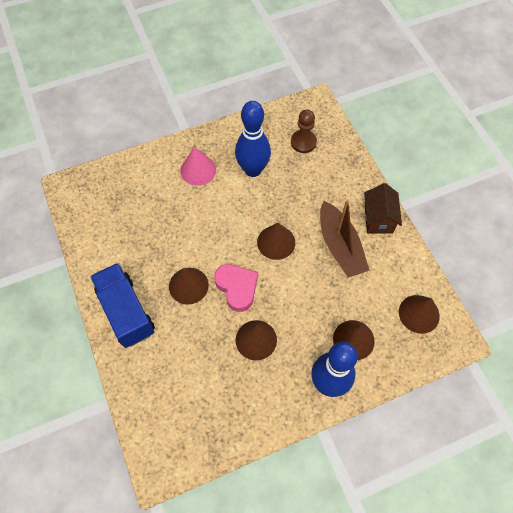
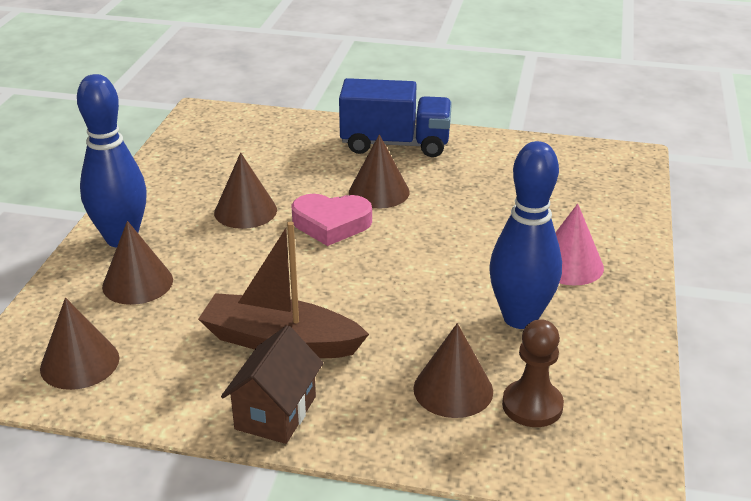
camera: 125 degrees right, 30 degrees down
brown cone [257,223,295,260] -> brown cone moved to [413,323,493,418]
brown house [364,183,402,234] -> brown house turned 75 degrees clockwise [221,325,323,444]

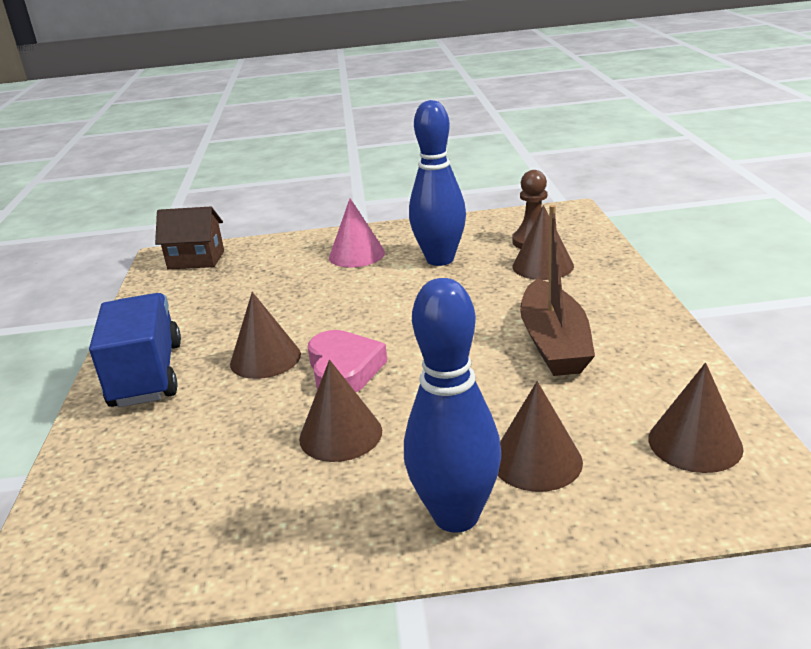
camera: 105 degrees left, 5 degrees down
brown house [221,325,323,444] -> brown house moved to [155,207,224,269]

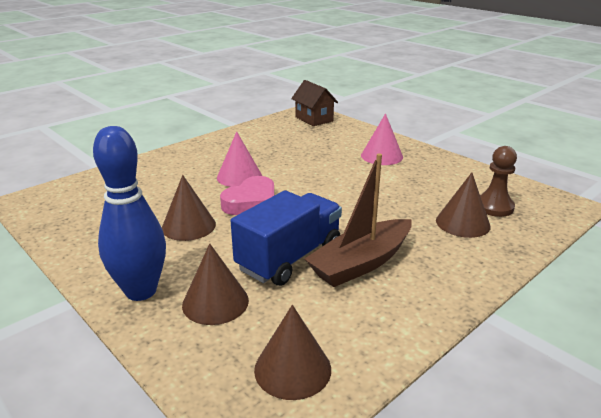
camera: 50 degrees right, 0 degrees up
blue truck [89,293,181,407] -> blue truck moved to [231,190,342,286]
brown cone [230,292,301,379] -> pink cone [217,131,262,187]
blue bowling pin [409,100,466,266] -> none

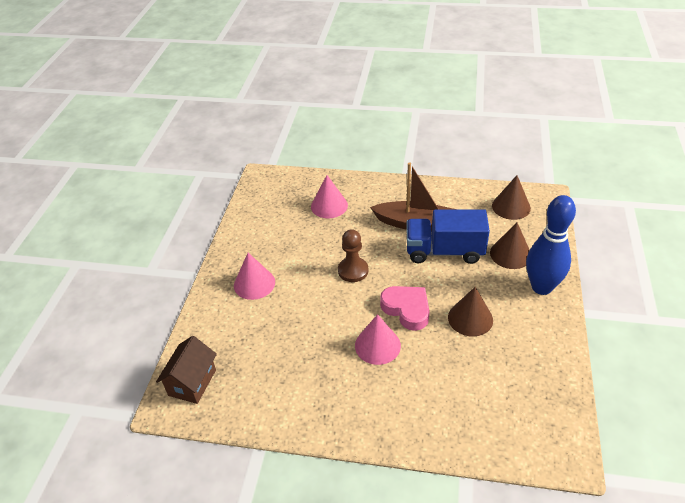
camera: 125 degrees left, 15 degrees up
pink heart [220,176,274,215] -> pink heart turned 45 degrees clockwise [380,286,429,331]
brown cone [436,172,491,238] -> pink cone [311,175,348,218]
brown pawn [480,146,517,217] -> brown pawn moved to [338,229,368,282]

